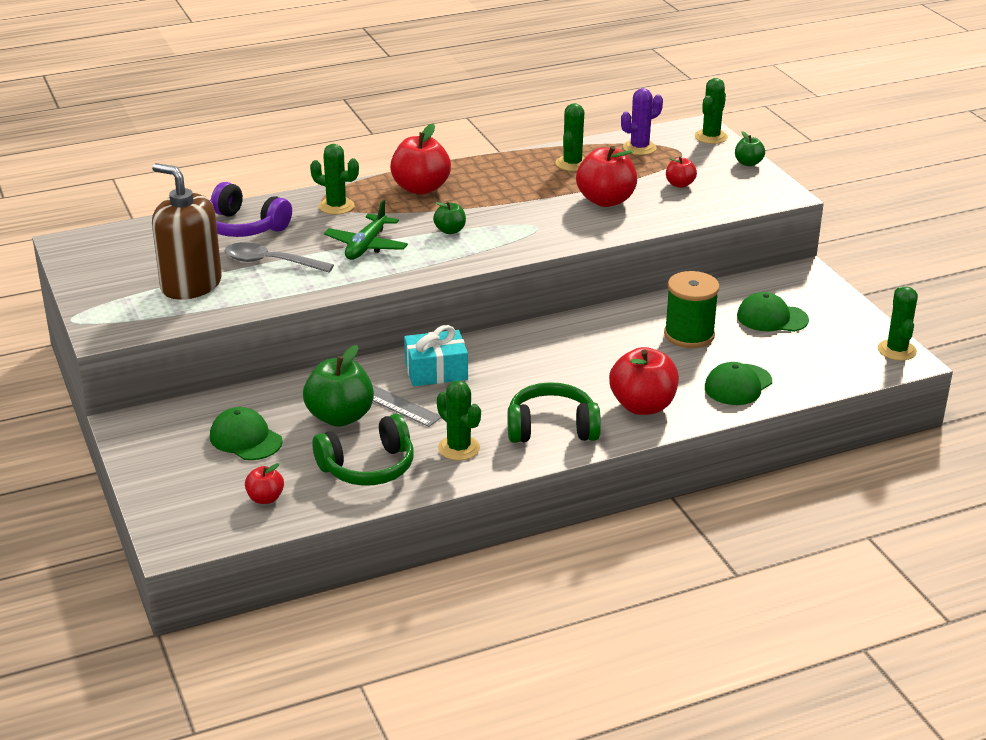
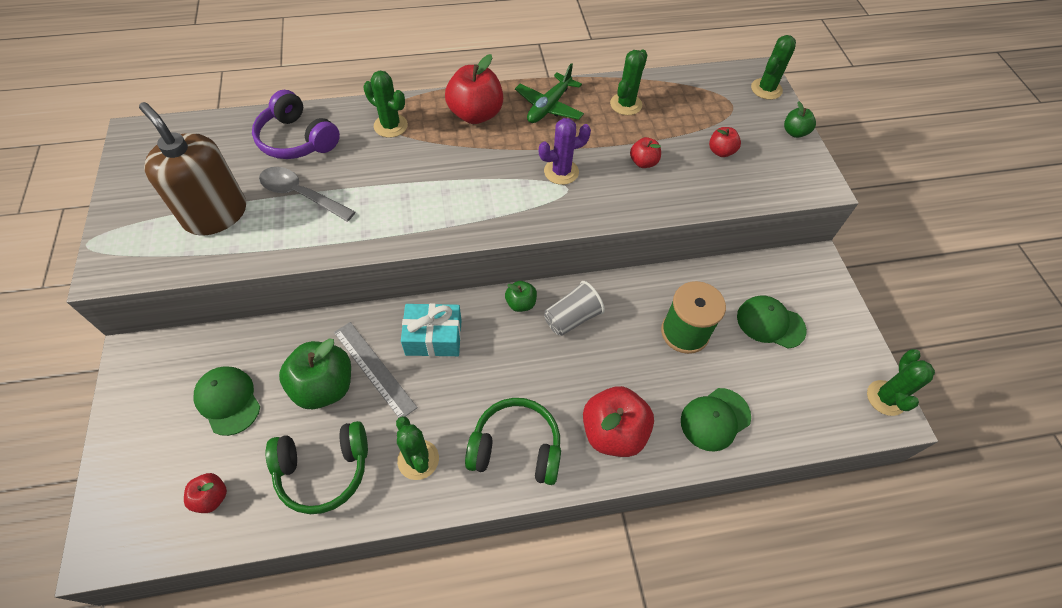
camera: 10 degrees right, 25 degrees up
green plane [324,199,408,260] -> green plane moved to [515,63,584,123]
green apple [433,202,466,234] -> green apple moved to [505,281,537,312]
red apple [576,146,637,207] -> red apple [630,137,661,168], size x0.52
purple cactus [621,88,663,155] -> purple cactus moved to [539,118,591,185]
none -> grey cup [544,281,605,336]

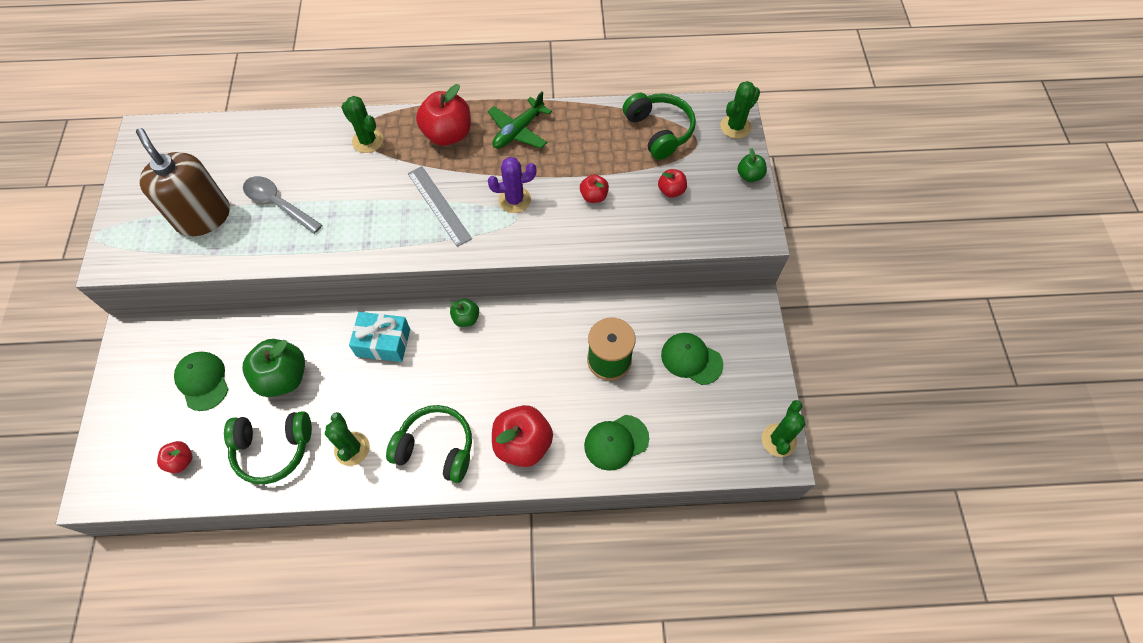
camera: 10 degrees right, 5 degrees up
purple headphones [252,90,340,159] -> none
grey ruler [334,322,418,418] -> grey ruler moved to [408,166,472,247]
grey cup [544,281,605,336] -> none
green cactus [610,50,647,115] -> none
none -> green headphones [623,93,696,160]

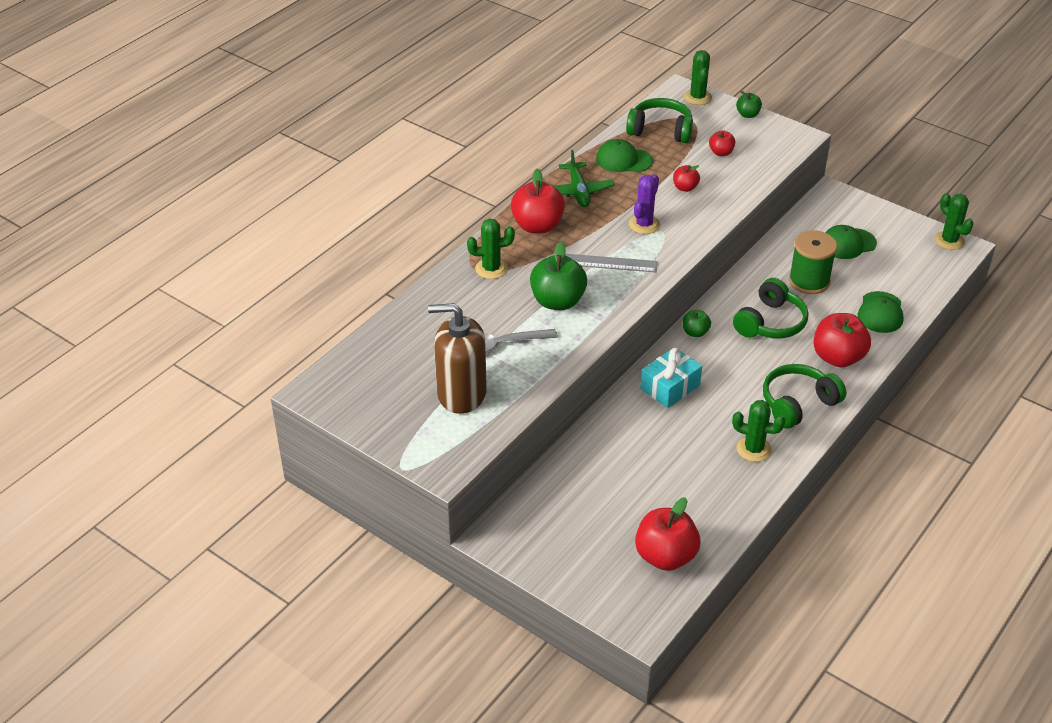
camera: 50 degrees left, 20 degrees down
red apple [157,441,192,473] -> red apple [635,497,701,571], size x1.93
green cap [174,352,228,411] -> green cap moved to [596,139,653,172]
green headphones [224,411,312,484] -> green headphones moved to [733,278,808,339]
green apple [243,339,305,397] -> green apple moved to [530,242,587,310]

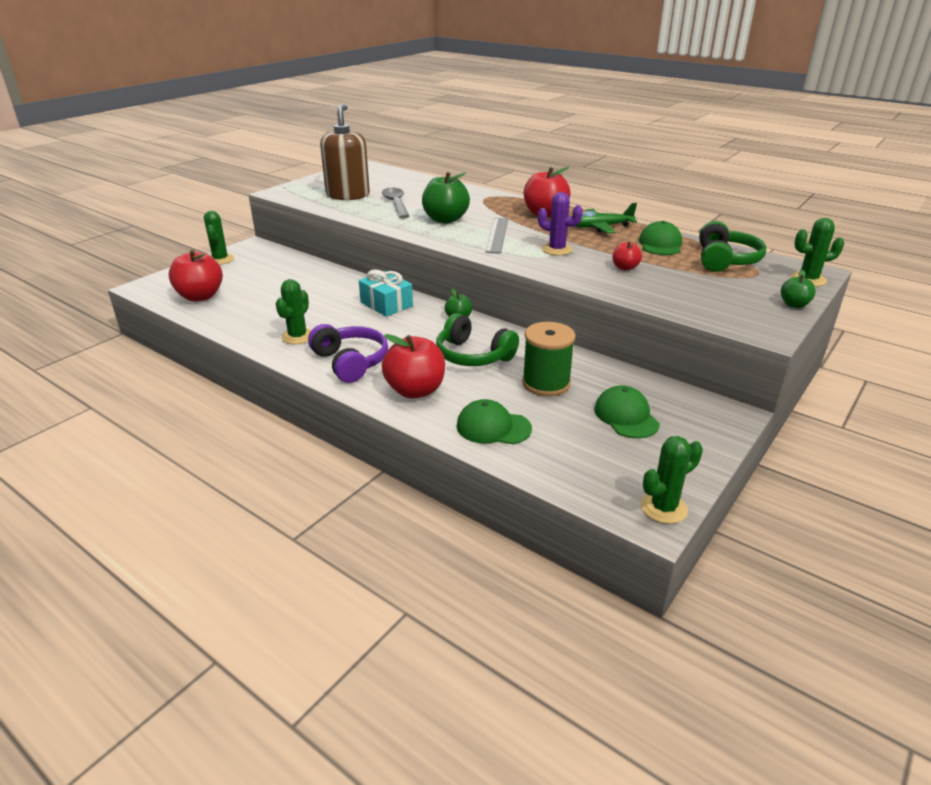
camera: 90 degrees right, 10 degrees down
green cactus [467,218,515,279] -> green cactus moved to [204,211,234,265]
red apple [709,130,735,156] -> none
green headphones [763,364,846,429] -> purple headphones [308,324,388,383]

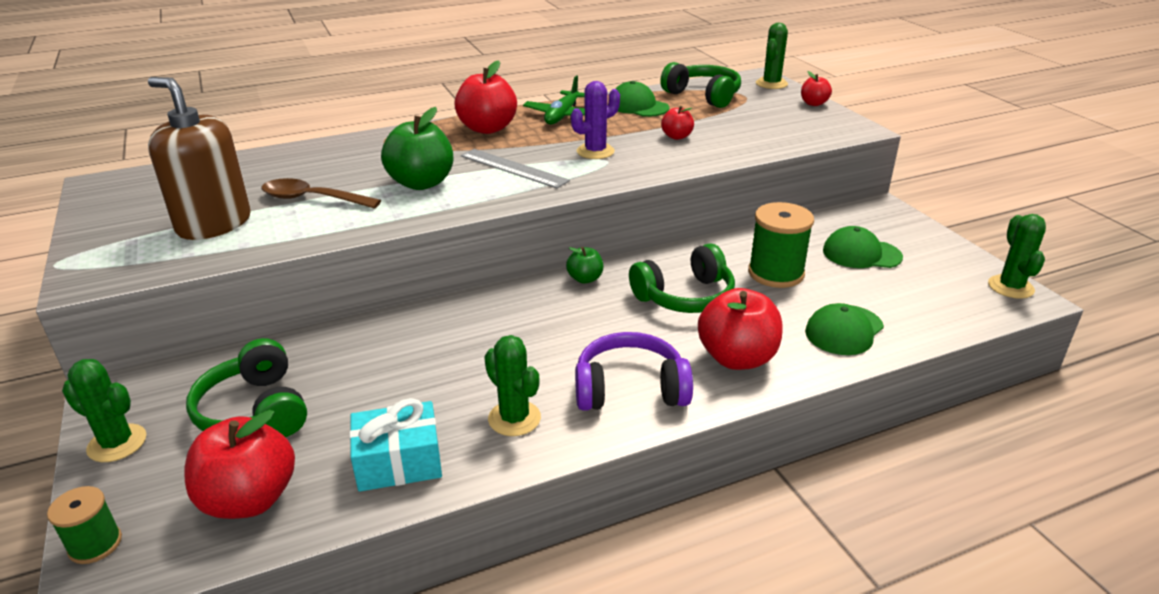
camera: 60 degrees left, 0 degrees up
turquoise gift [359,270,413,317] -> turquoise gift moved to [349,398,442,492]
grey spoon [382,188,409,219] -> brown spoon [261,178,381,209]
green apple [781,270,816,308] -> red apple [801,71,832,106]
none -> green spool [47,486,122,564]
none -> green headphones [186,338,307,437]

